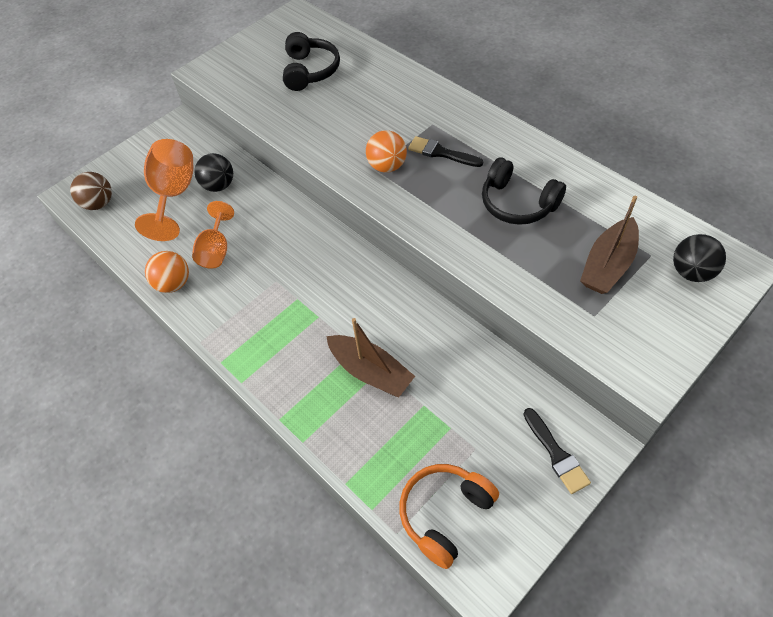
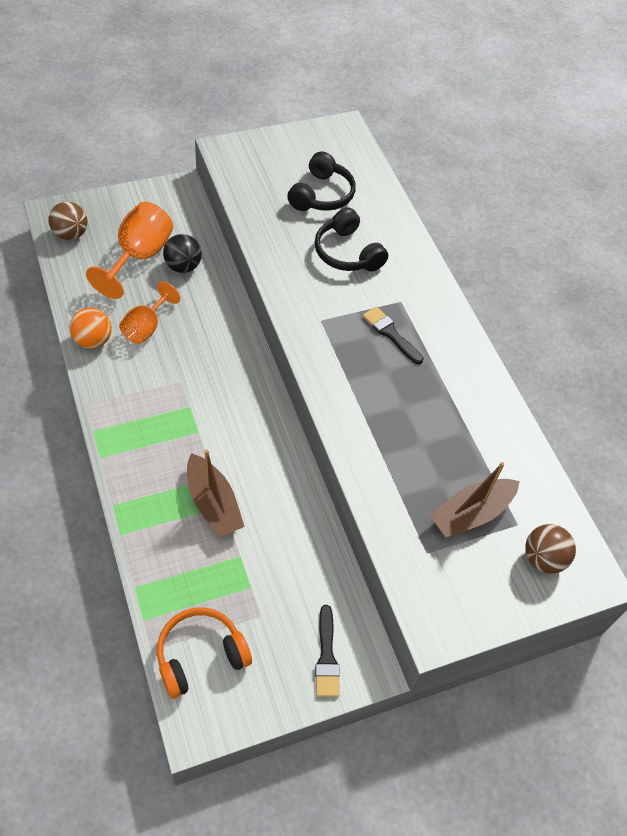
camera: 15 degrees right, 0 degrees up
orange ball [366,130,407,173] -> none
black headphones [482,157,566,225] -> black headphones moved to [315,208,388,272]
black ball [673,234,726,282] -> brown ball [525,524,576,574]

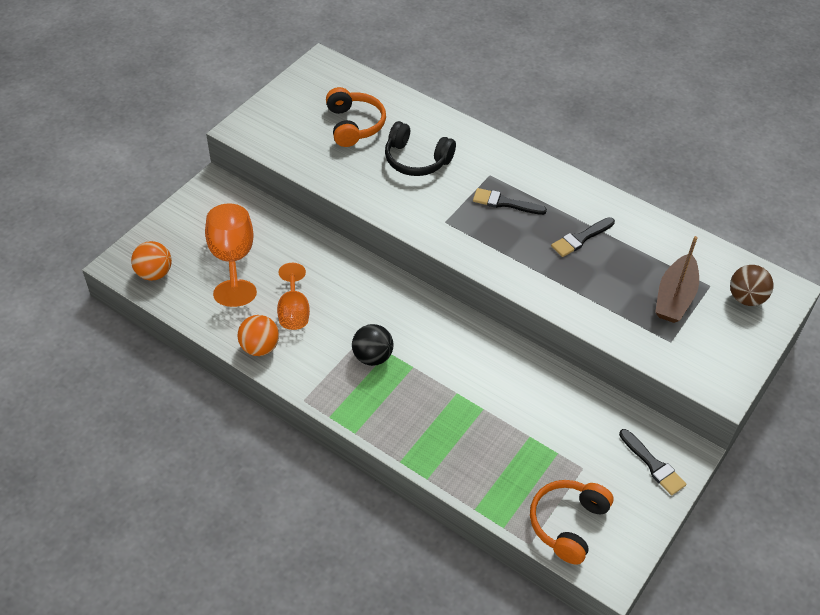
camera: 30 degrees left, 5 degrees down
brown ball [48,202,87,240] -> orange ball [131,241,172,281]
black ball [163,234,202,273] -> black ball moved to [352,324,393,366]
brown boat [187,449,245,538] -> none
black headphones [287,152,356,211] -> orange headphones [326,87,386,147]
none -> black brush [551,217,615,257]

